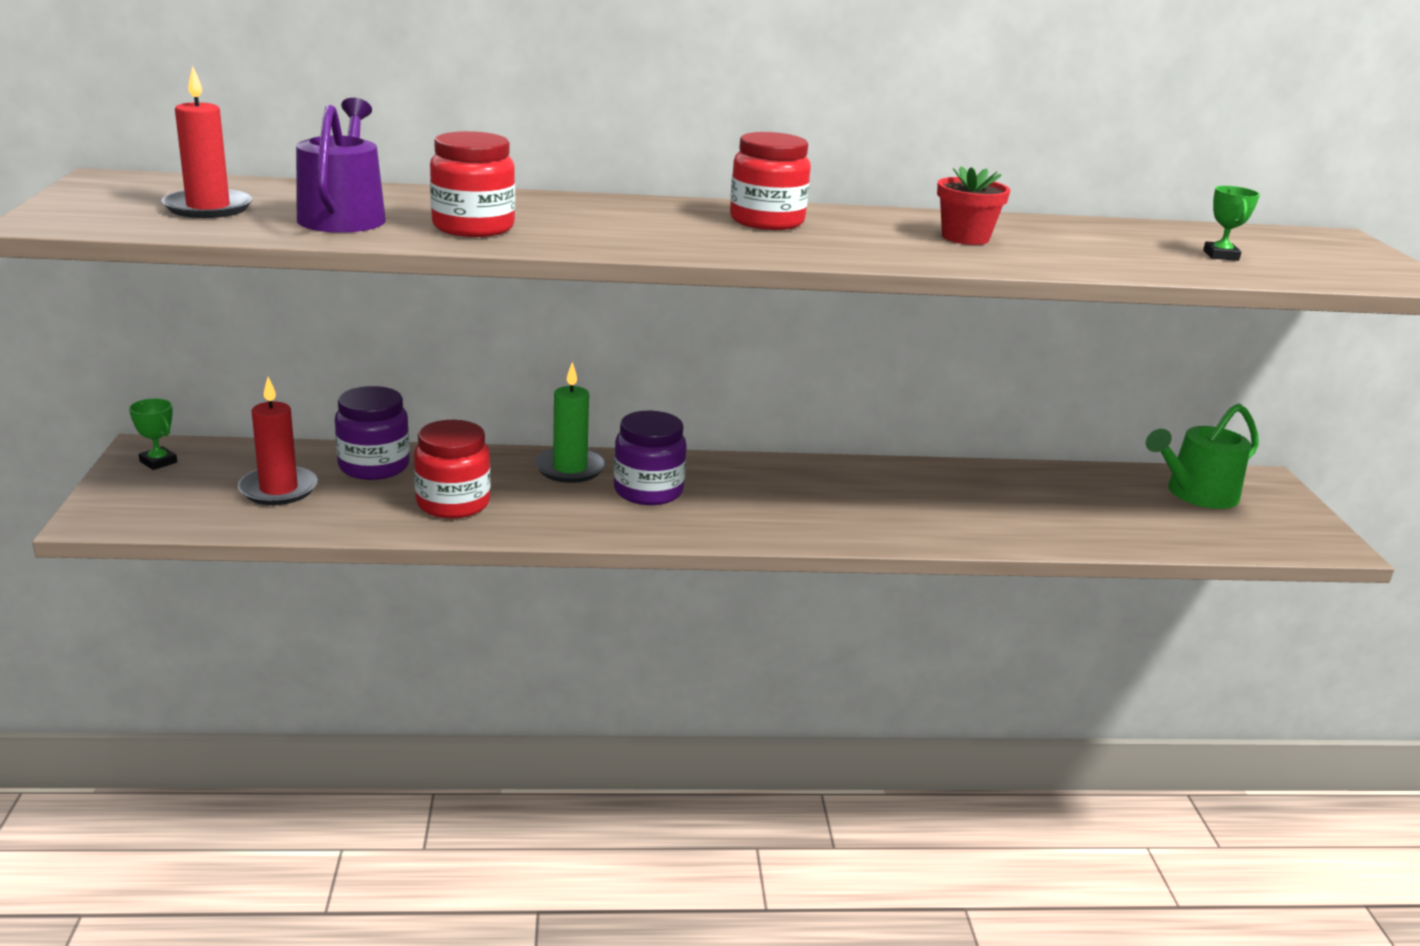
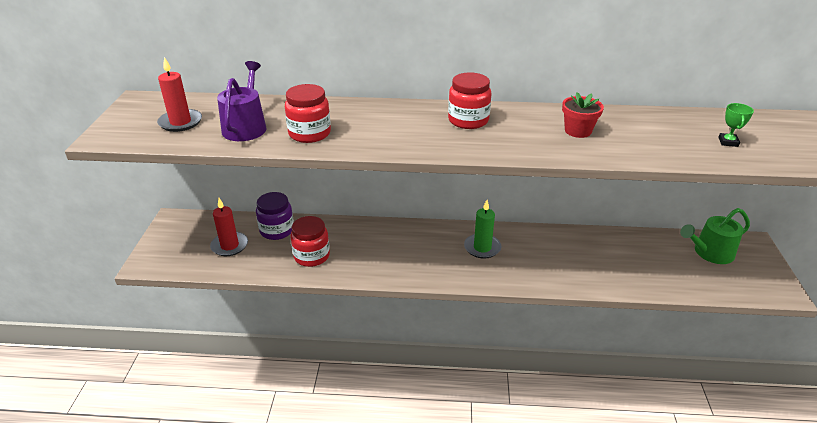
camera: 10 degrees right, 10 degrees up
green trophy [129,398,177,470] -> none
green candle [534,362,606,483] -> green candle moved to [464,200,501,259]
purple jar [614,411,687,505] -> none

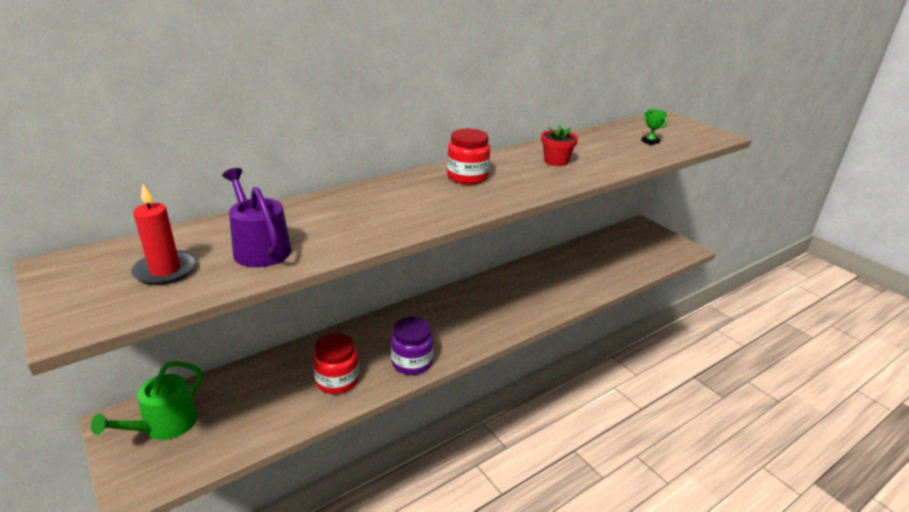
camera: 40 degrees left, 5 degrees down
red candle [210,198,248,256] -> none
purple jar [256,192,294,240] -> purple jar moved to [391,317,433,375]
red jar [285,84,331,143] -> none
green candle [464,200,501,259] -> none
green watering can [680,208,750,264] -> green watering can moved to [91,361,203,440]

